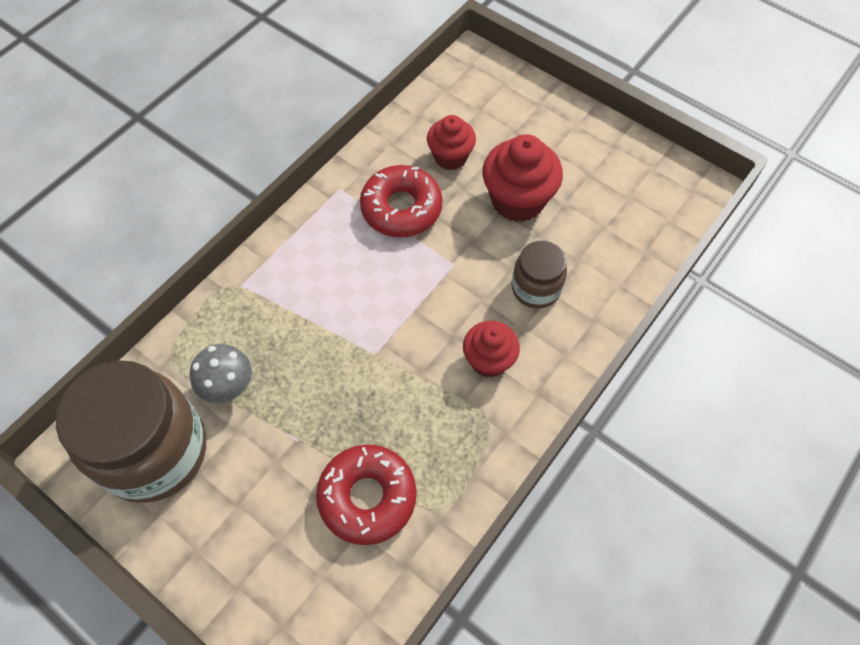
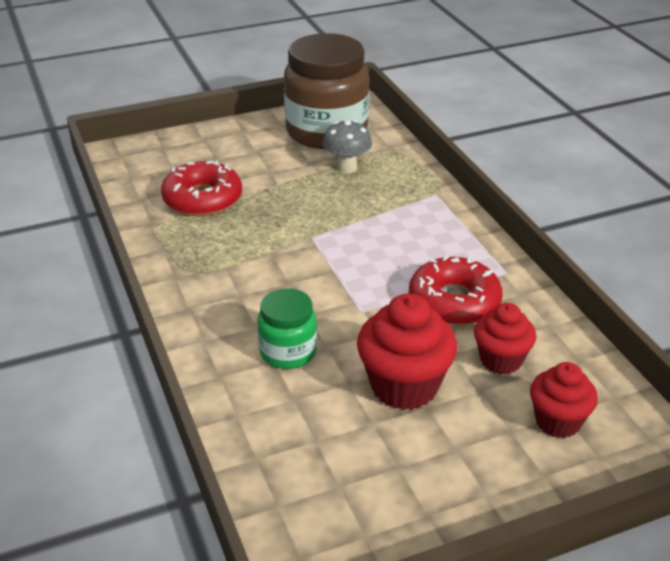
camera: 120 degrees right, 25 degrees down
red cupcake [463,321,520,378] -> red cupcake moved to [530,362,598,438]
brown jar [512,241,567,309] -> green jar [257,288,317,369]

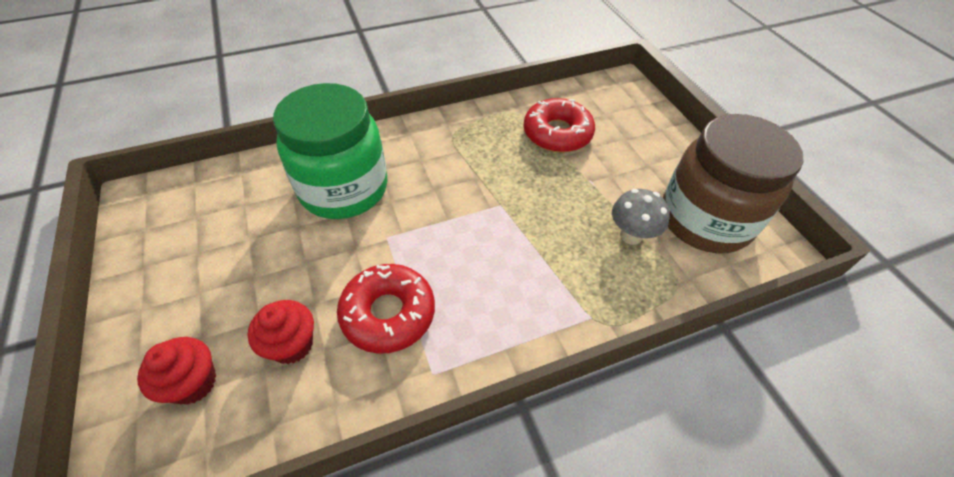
camera: 90 degrees right, 15 degrees up
green jar [257,288,317,369] -> green jar [273,83,388,219], size x1.96
red cupcake [357,294,457,410] -> none

